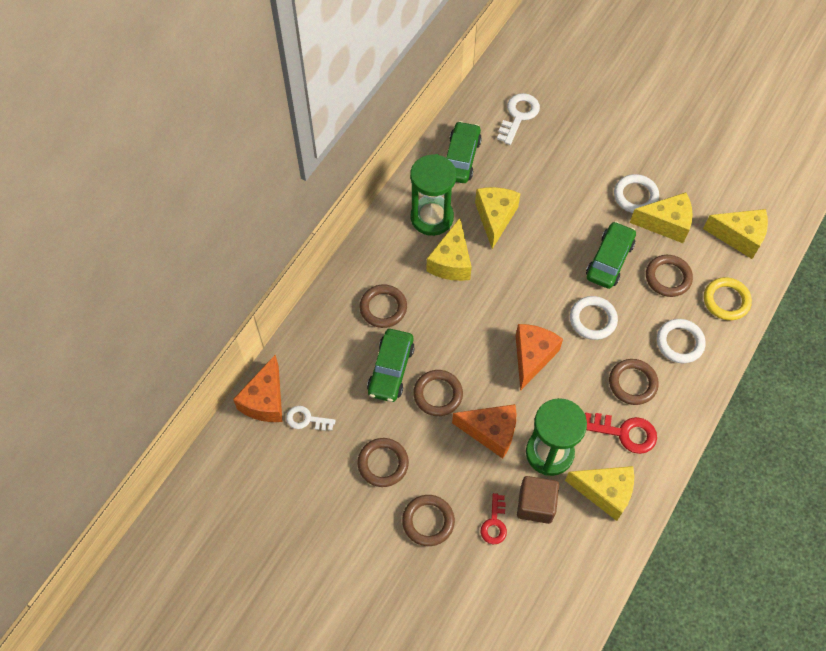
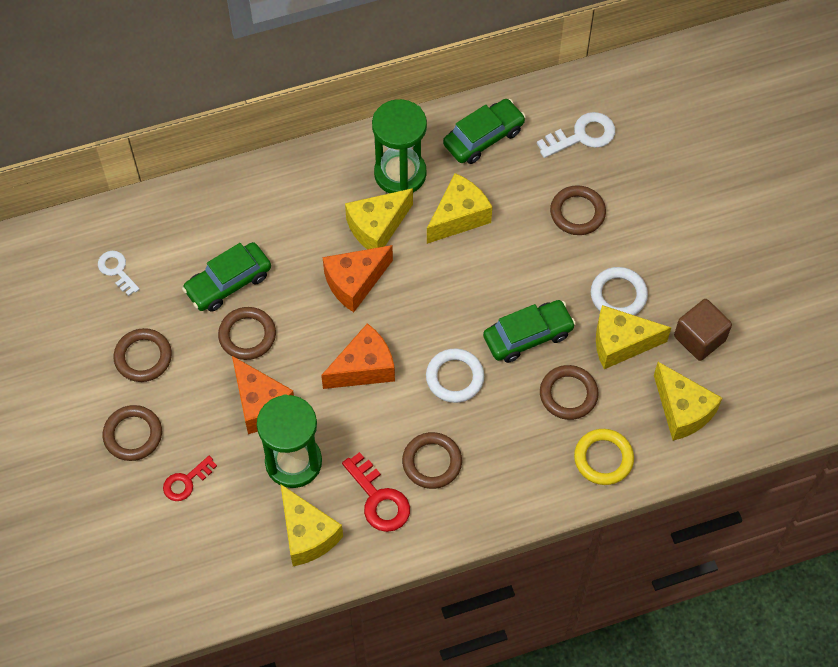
camera: 40 degrees right, 0 degrees up
orange cheese [233,355,282,422] -> orange cheese moved to [323,245,393,312]
brown ring [360,285,407,328] -> brown ring moved to [550,185,606,235]
brown cube [517,476,559,524] -> brown cube moved to [674,299,732,361]
yellow cheese [630,192,693,243] -> yellow cheese turned 135 degrees clockwise [596,305,672,369]
white ring [657,319,706,363] -> none

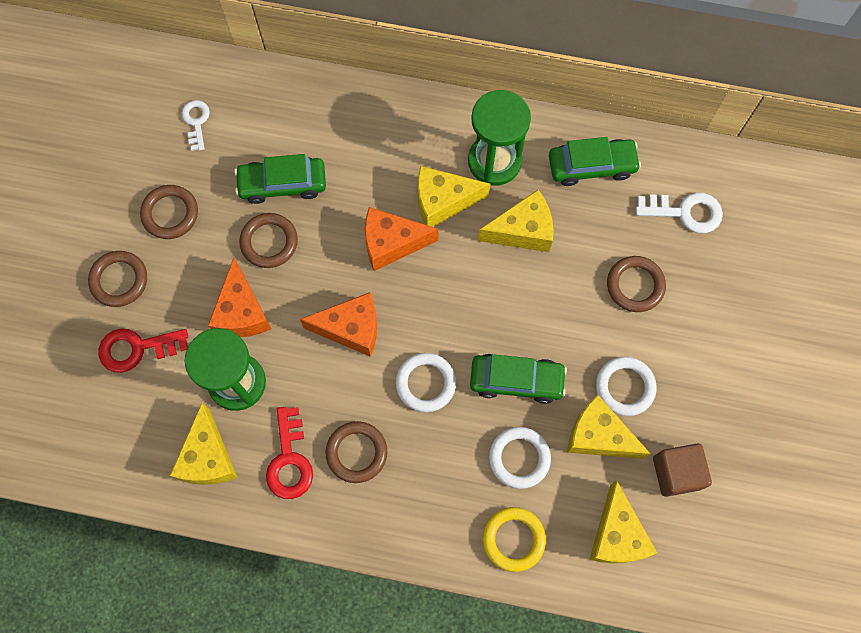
camera: 30 degrees right, 10 degrees up
red key [163,456,217,501] -> red key [98,328,188,373], size x1.52
brown ring [540,365,599,420] -> white ring [489,427,551,489]

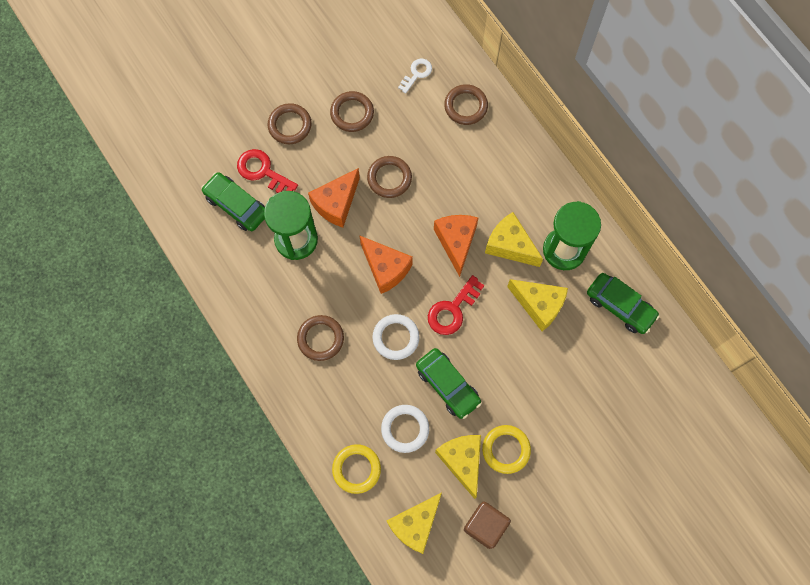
camera: 45 degrees right, 0 degrees up
yellow cheese [170,403,238,485] -> none
green car [235,154,326,204] -> green car moved to [201,172,265,231]
red key [266,407,313,499] -> red key moved to [428,275,484,335]
orange cheese [365,207,439,271] -> orange cheese turned 45 degrees clockwise [434,215,478,277]
white ring [596,357,657,416] -> yellow ring [482,425,531,474]
brown ring [607,256,666,312] -> brown ring moved to [444,84,488,125]
white key [635,193,723,233] -> none

